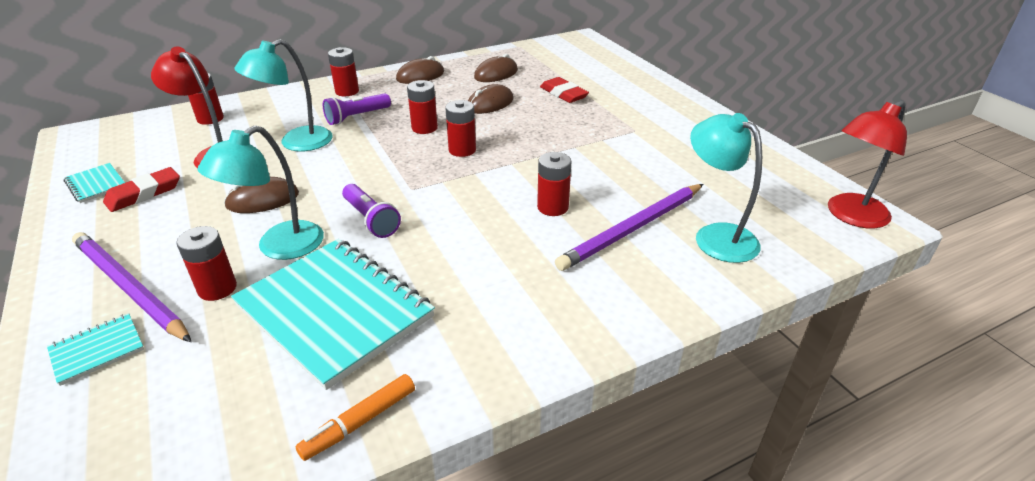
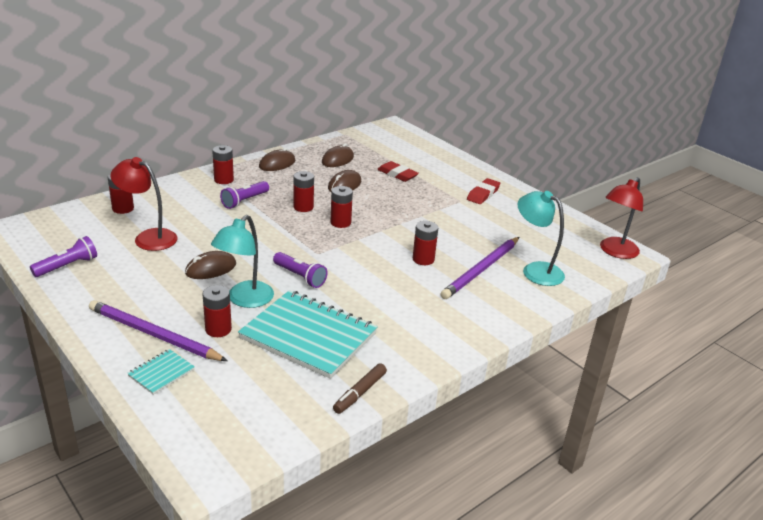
camera: 15 degrees left, 5 degrees down
turquoise notebook [63,163,125,203] -> purple flashlight [30,236,97,277]
red eraser [103,167,180,212] -> red eraser moved to [467,178,500,204]
turquoise lamp [235,39,333,151] -> none
orange marker [295,374,415,461] -> brown marker [333,363,387,414]

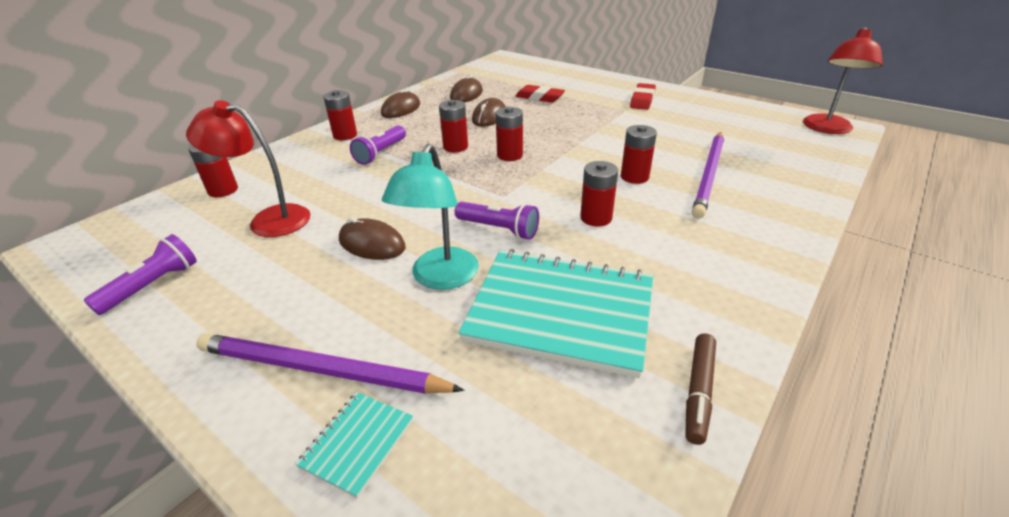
camera: 10 degrees left, 5 degrees up
brown mouse [185,251,236,279] -> brown mouse turned 75 degrees clockwise [339,217,406,260]
red battery [202,285,232,337] -> red battery moved to [580,161,618,226]
turquoise lamp [517,191,565,286] -> none

